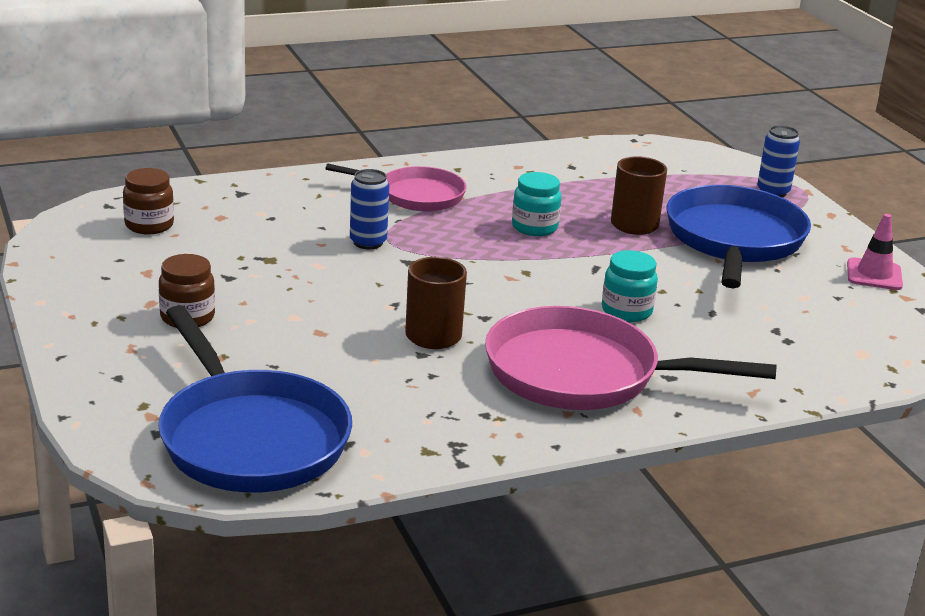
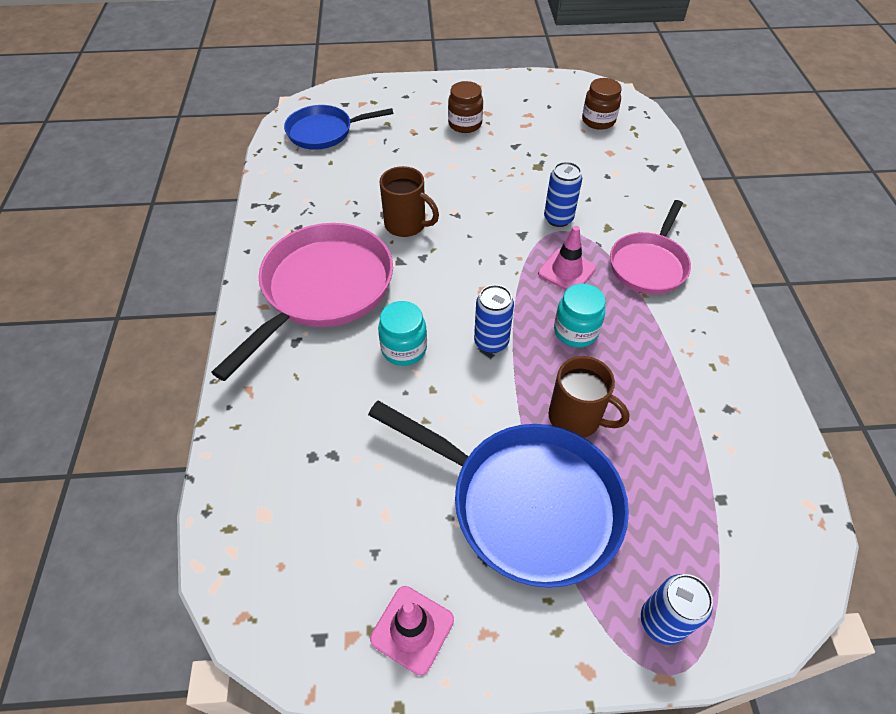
camera: 110 degrees right, 25 degrees up
blue pan [158,305,352,492] -> blue pan [284,105,393,150], size x0.61
none -> blue can [474,285,514,353]
none -> pink traffic cone [538,226,596,290]

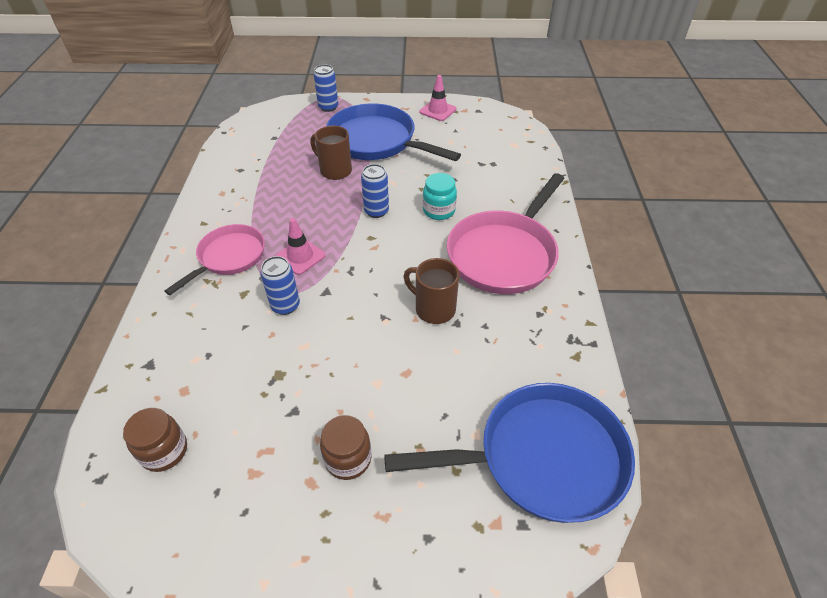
camera: 175 degrees left, 5 degrees down
blue pan [284,105,393,150] -> blue pan [384,383,635,523], size x1.63
turquoise jar [554,284,606,347] -> none

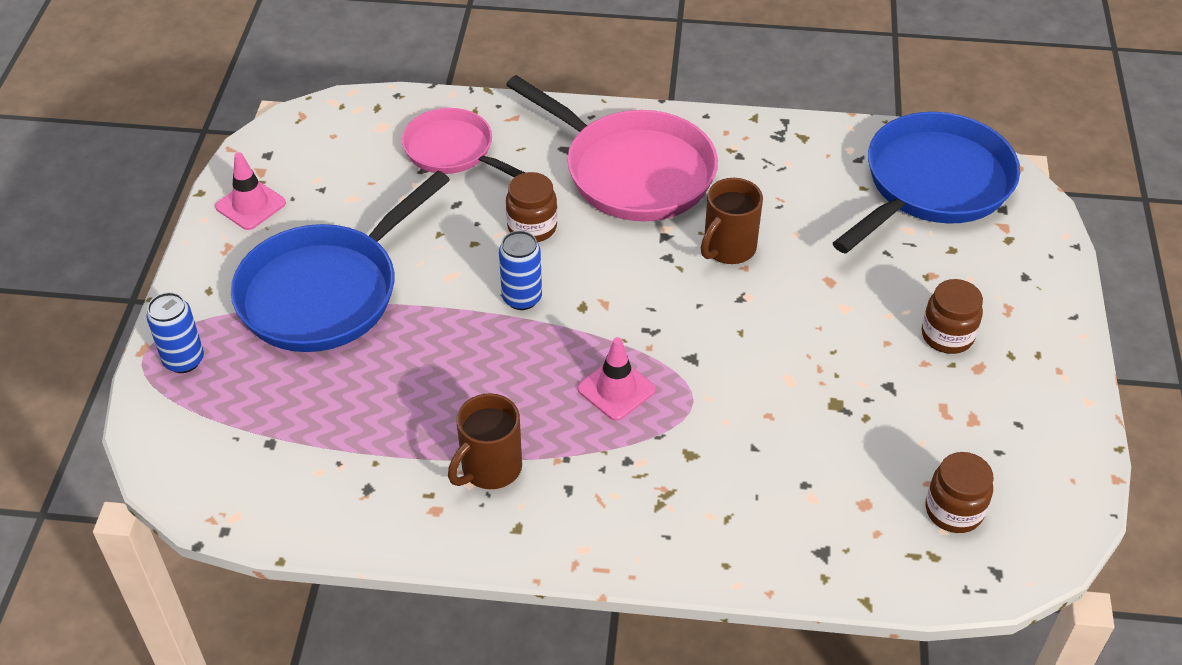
camera: 85 degrees left, 0 degrees up
pink pan [164,224,265,295] -> pink pan moved to [402,108,525,177]
blue can [260,256,300,315] -> none
brown mug [310,126,352,180] -> brown mug moved to [448,393,522,489]
blue pan [384,383,635,523] -> blue pan turned 45 degrees clockwise [833,112,1020,254]
turquoise jar [423,173,457,220] -> brown jar [506,172,557,242]

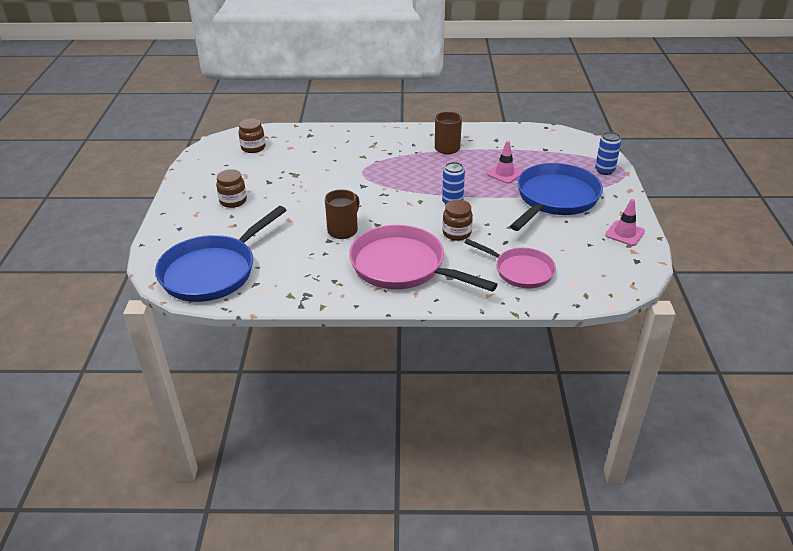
camera: 175 degrees right, 10 degrees down
pink traffic cone [578,337,656,421] -> pink traffic cone moved to [487,141,523,184]

